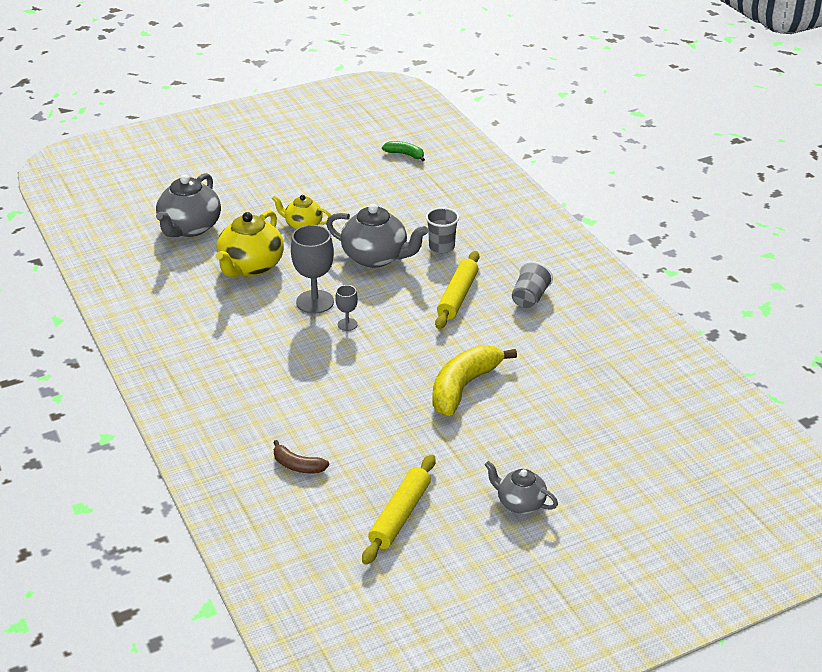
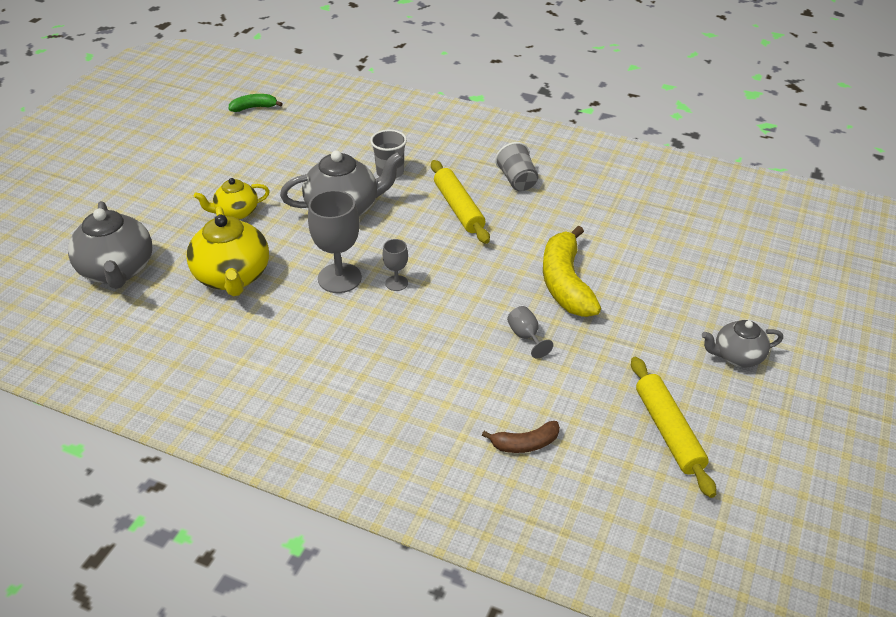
camera: 40 degrees left, 5 degrees up
none -> grey goblet [507,306,553,358]

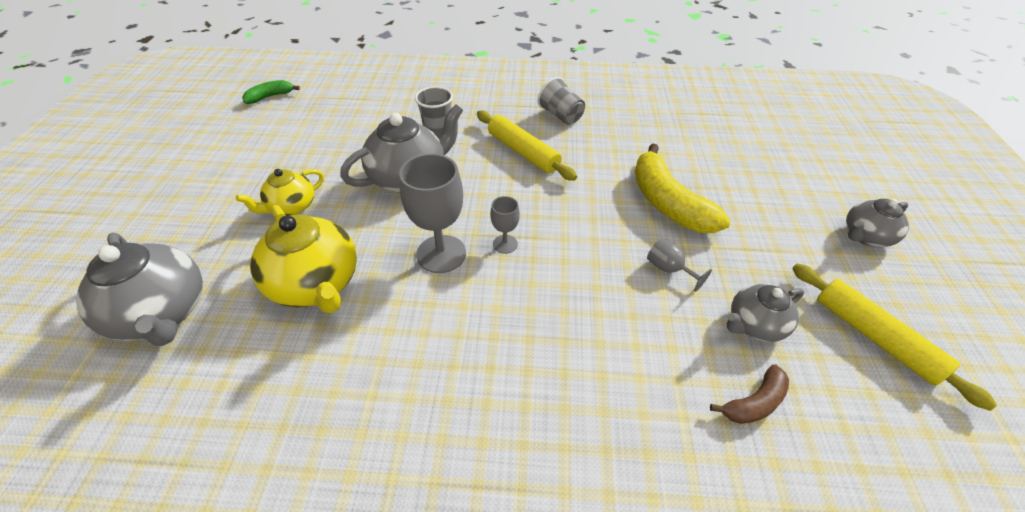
camera: 20 degrees left, 5 degrees up
none -> grey teapot [727,284,804,342]

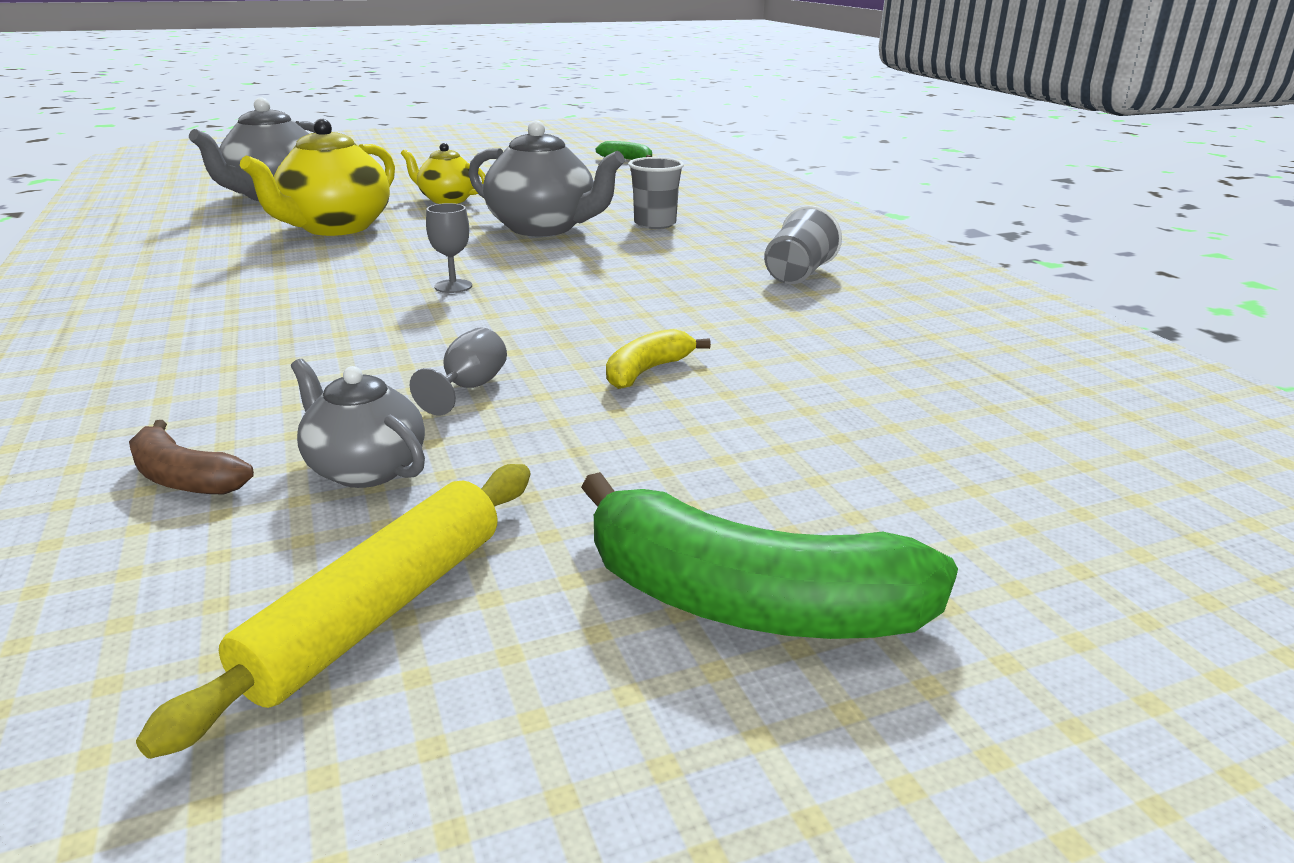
camera: 65 degrees right, 20 degrees down
grey goblet [399,153,466,273] -> none
yellow rolling pin [477,110,577,181] -> none
yellow banana [635,143,730,233] -> yellow banana [606,329,711,389], size x0.52
grey teapot [846,199,909,247] -> green banana [581,472,958,639]

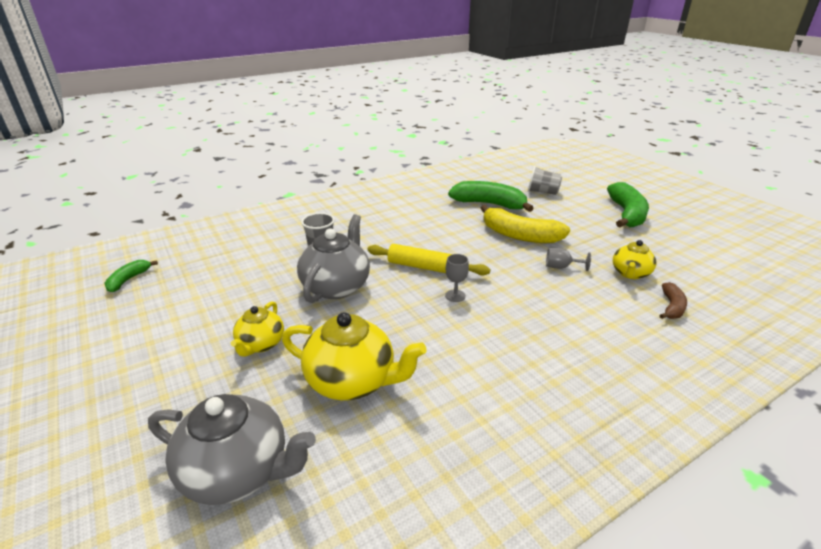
camera: 100 degrees left, 5 degrees up
yellow rolling pin [136,464,530,759] -> yellow rolling pin moved to [367,244,490,275]
grey teapot [291,359,425,488] -> yellow teapot [613,240,656,279]
yellow banana [606,329,711,389] -> yellow banana [481,205,570,243], size x1.93
grey cup [764,205,842,284] -> grey cup moved to [528,166,562,195]
none -> green banana [448,181,534,212]

